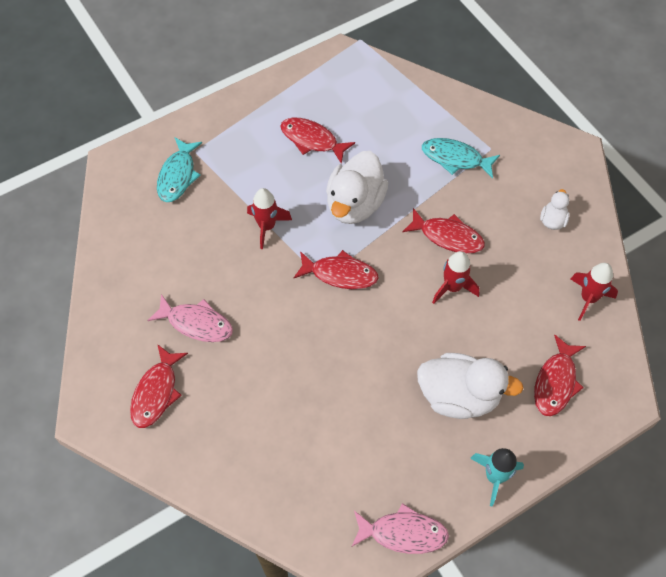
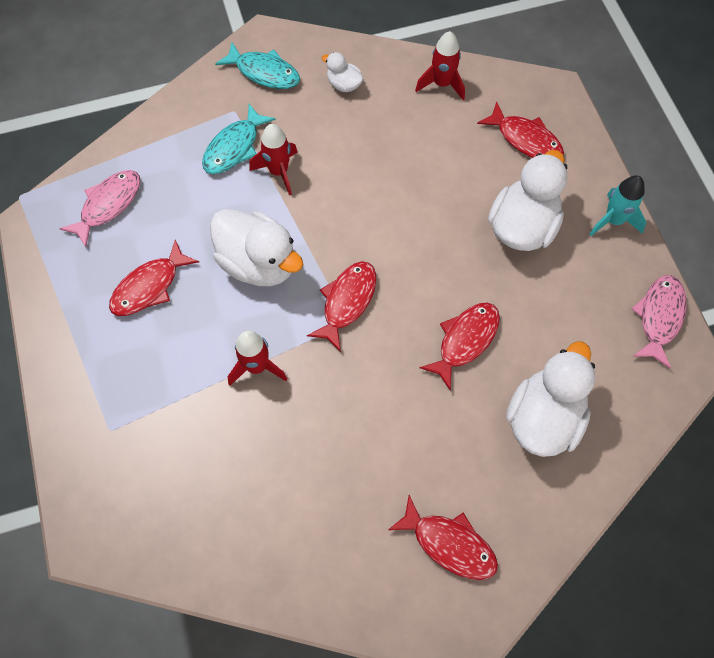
camera: 75 degrees left, 5 degrees up
pink fish [147,294,233,342] -> pink fish moved to [59,170,140,247]
turquoise fish [157,137,202,202] -> turquoise fish moved to [215,42,300,89]
red fish [402,208,485,254] -> red fish moved to [419,303,500,391]
red rocket [432,251,480,304] -> red rocket moved to [249,124,298,195]
none -> white duck [506,341,595,457]

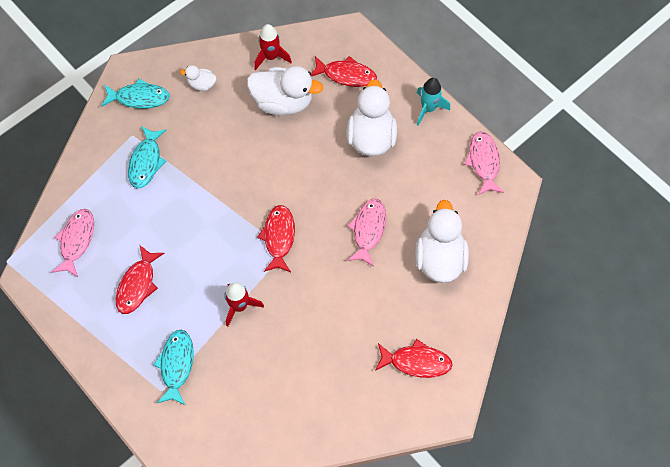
camera: 25 degrees left, 0 degrees up
white duck [210,209,303,286] -> white duck moved to [247,66,323,115]
red rocket [249,124,298,195] -> none
red fish [419,303,500,391] -> pink fish [347,199,386,267]
none -> turquoise fish [153,330,194,405]

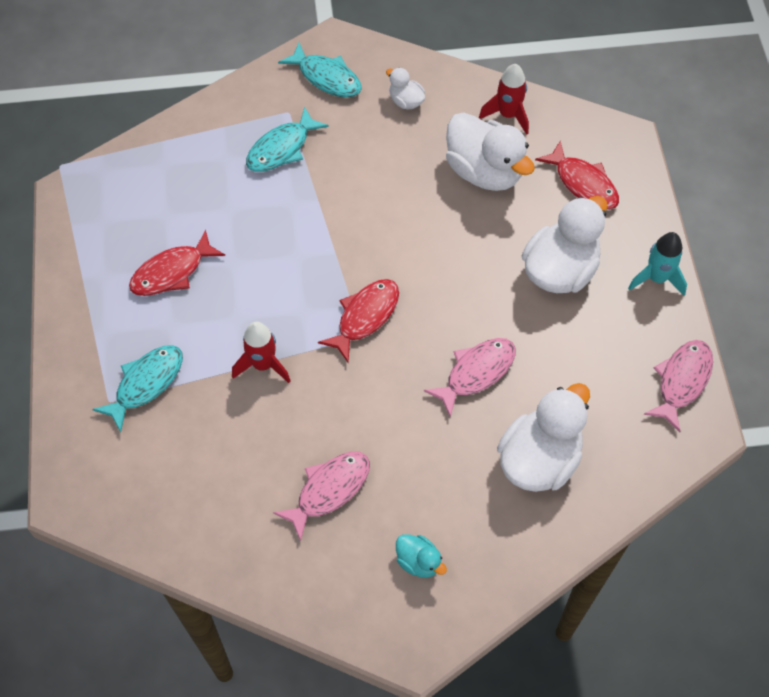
camera: 35 degrees right, 5 degrees down
pink fish [52,209,94,277] -> pink fish moved to [273,452,370,541]
red fish [375,339,452,378] -> turquoise duck [396,534,447,578]

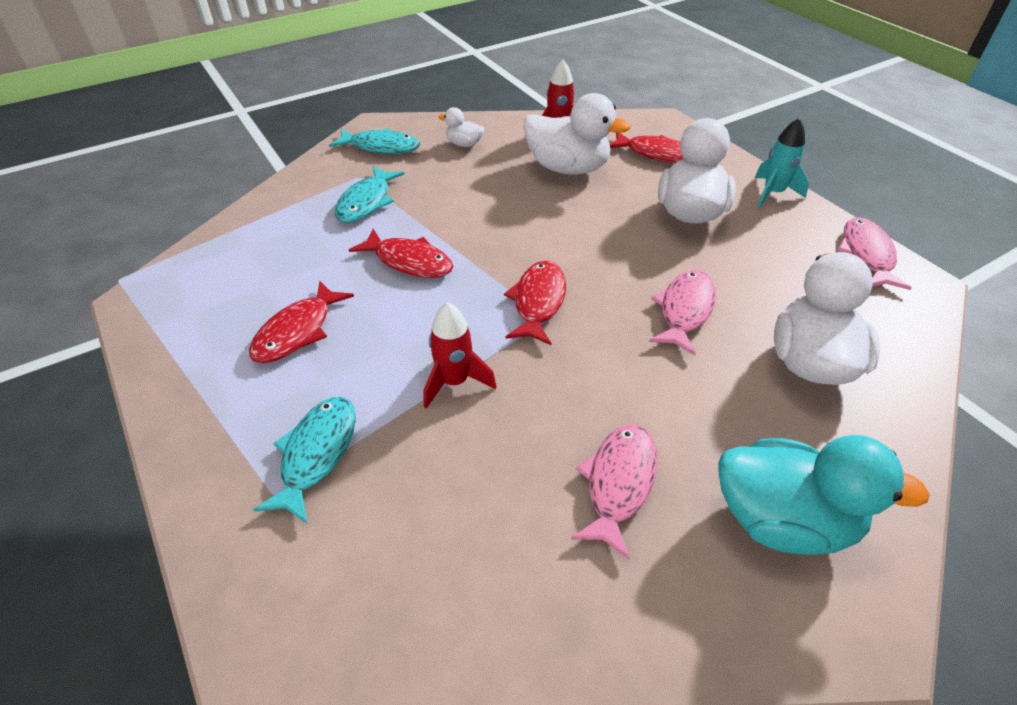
camera: 25 degrees left, 15 degrees down
turquoise duck [396,534,447,578] -> turquoise duck [718,435,930,555], size x2.09
none -> red fish [349,229,453,278]

